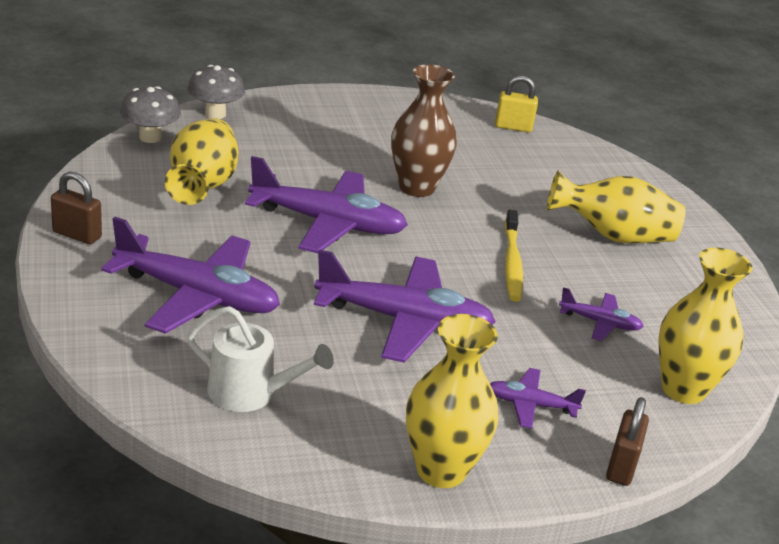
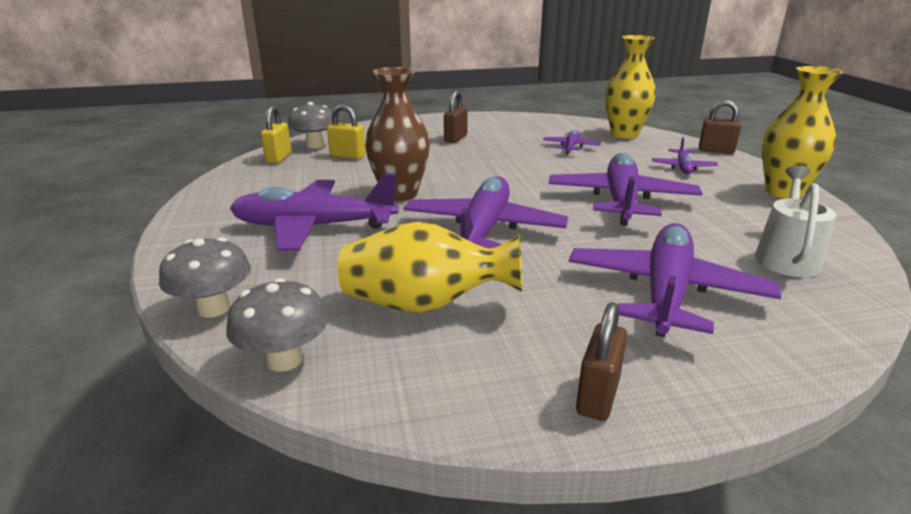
camera: 85 degrees left, 5 degrees down
yellow toothbrush [505,210,523,302] -> none
yellow vase [547,170,686,244] -> brown padlock [444,91,468,143]
none -> purple plane [230,174,399,251]
none -> grey mushroom [288,102,333,149]
none -> yellow padlock [327,104,365,159]

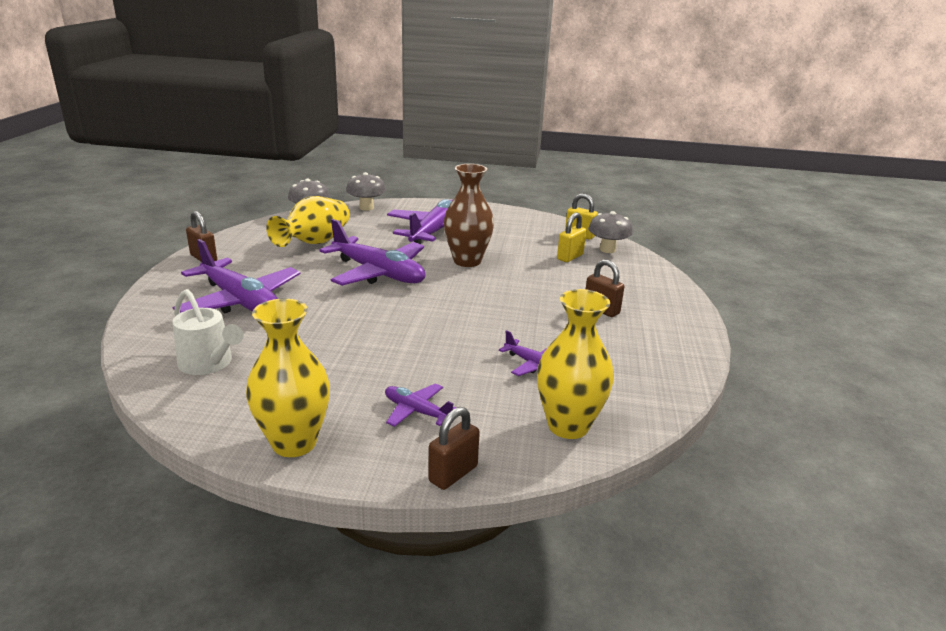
camera: 110 degrees right, 0 degrees up
purple plane [549,153,703,226] -> none

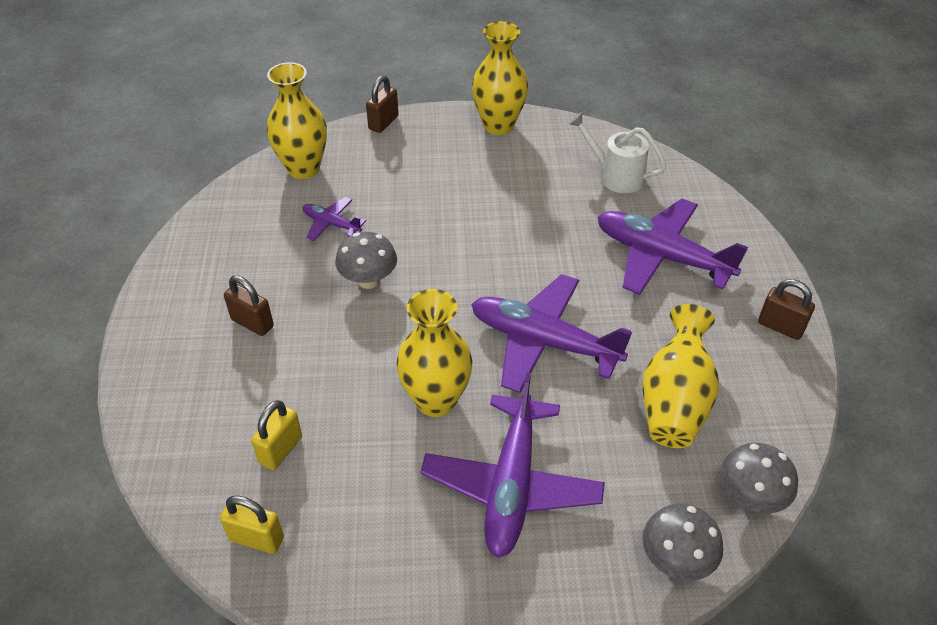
camera: 170 degrees right, 20 degrees up
purple plane [385,383,457,427] -> none
brown vase [444,164,494,267] -> yellow vase [396,289,473,417]
grey mushroom [588,211,633,253] -> grey mushroom moved to [335,232,397,289]

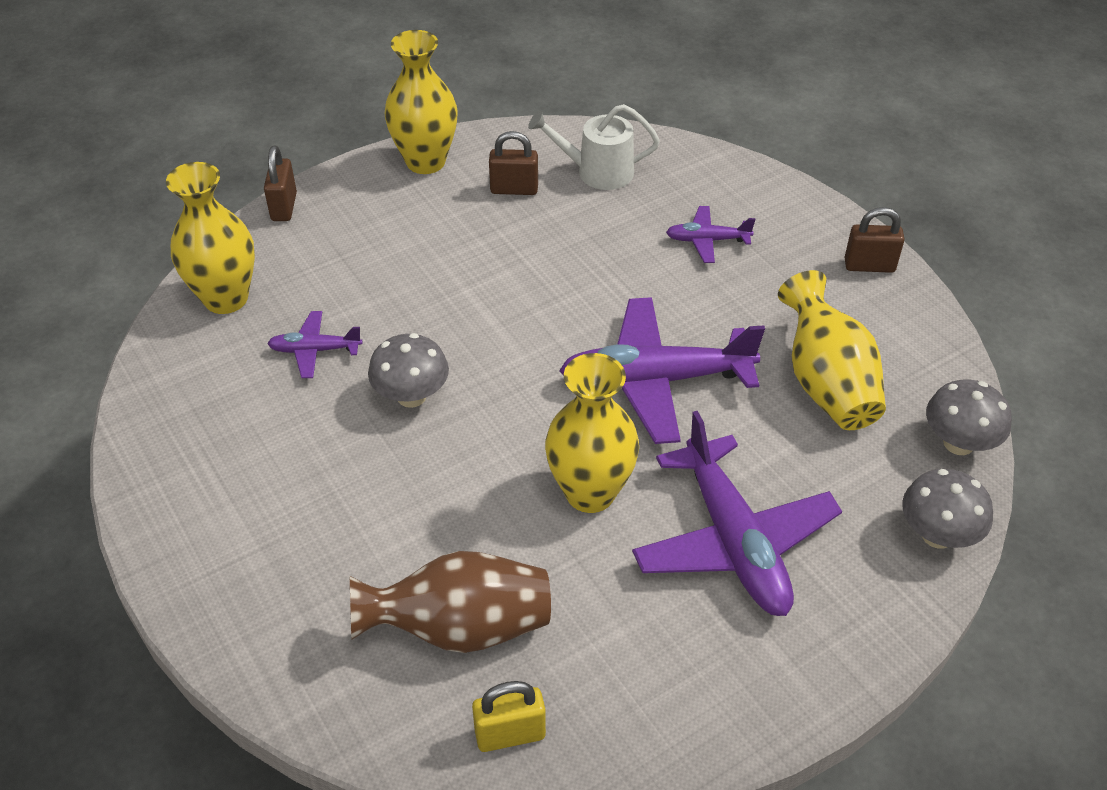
camera: 30 degrees left, 0 degrees up
brown padlock [224,275,274,336] -> brown padlock moved to [489,131,538,195]
yellow padlock [251,400,302,470] -> brown vase [350,551,551,653]
purple plane [597,198,748,295] -> purple plane [666,206,756,263], size x0.48

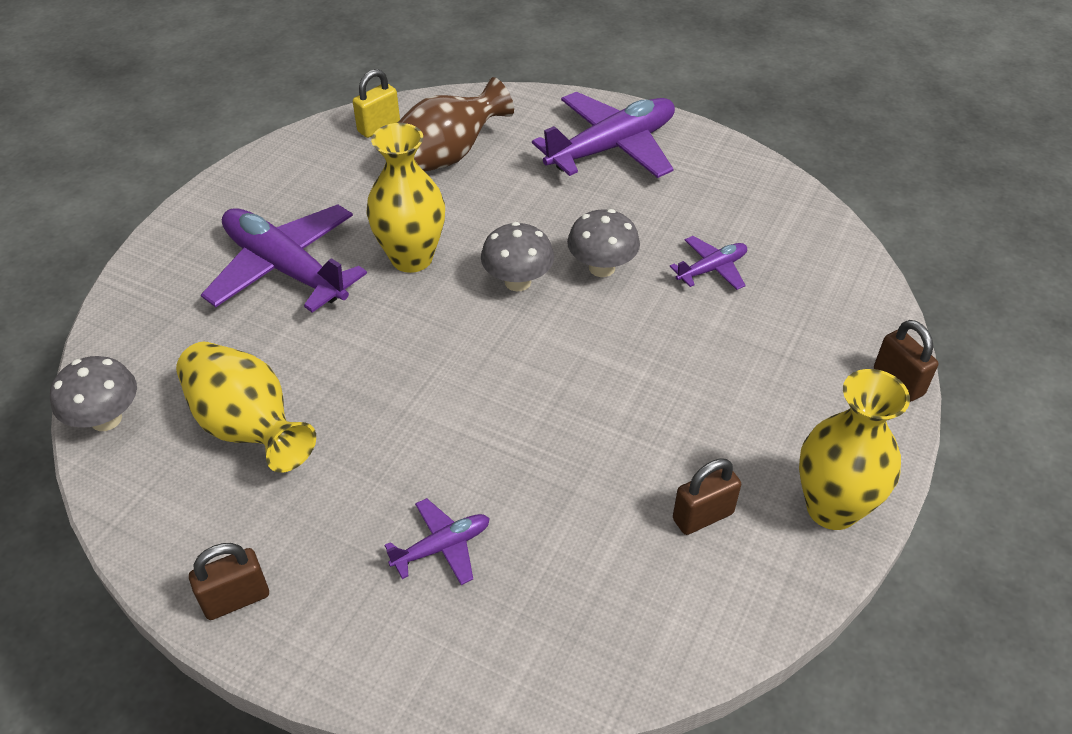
camera: 150 degrees right, 0 degrees up
yellow vase [166,162,255,314] -> none
white watering can [528,104,660,190] -> none
purple plane [559,297,765,444] -> purple plane moved to [532,92,675,178]
grey mushroom [902,469,993,549] -> grey mushroom moved to [481,222,554,291]

